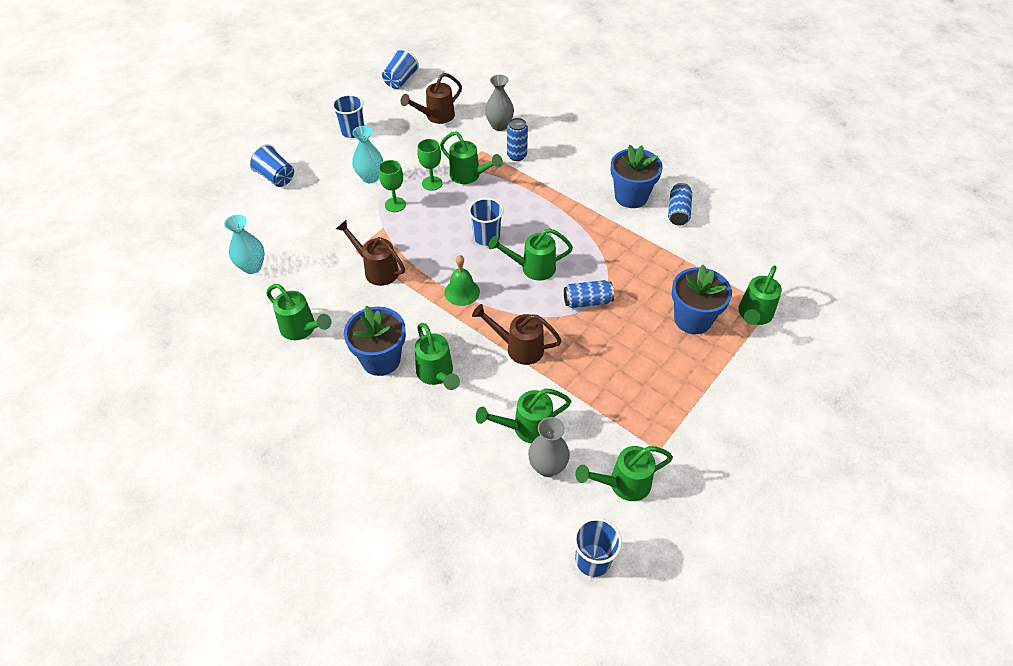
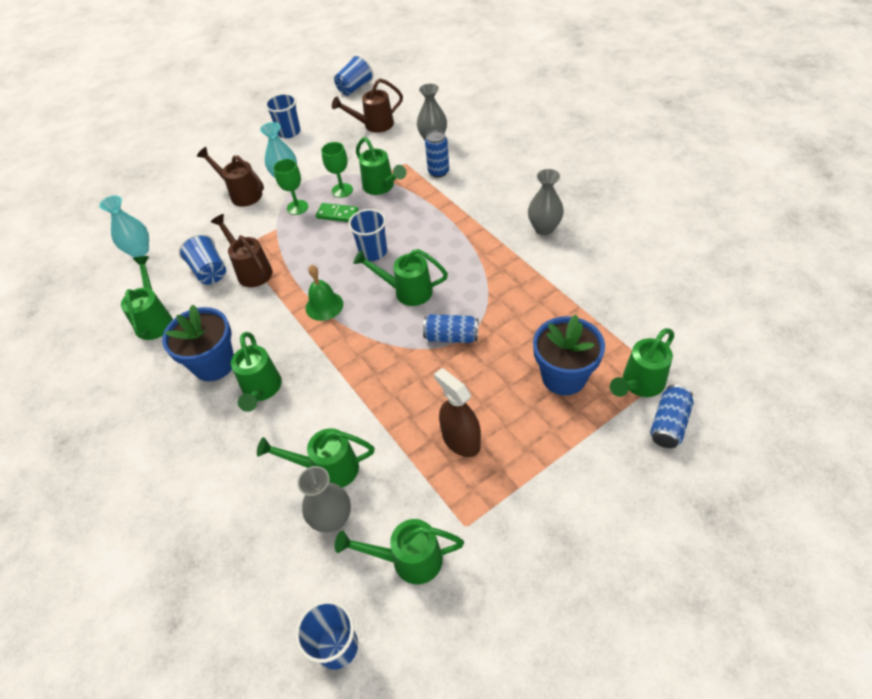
camera: 20 degrees right, 0 degrees up
blue cup [249,144,294,187] -> blue cup moved to [178,234,226,285]
green watering can [266,284,332,340] -> green watering can turned 150 degrees counterclockwise [121,256,173,340]
brown watering can [472,304,562,365] -> brown watering can moved to [197,147,264,207]
blue flower pot [611,145,663,208] -> grey vase [528,169,564,235]
blue can [668,183,692,226] -> blue can moved to [650,385,693,448]
none -> green domino [316,203,359,222]
none -> brown spray bottle [434,368,481,457]

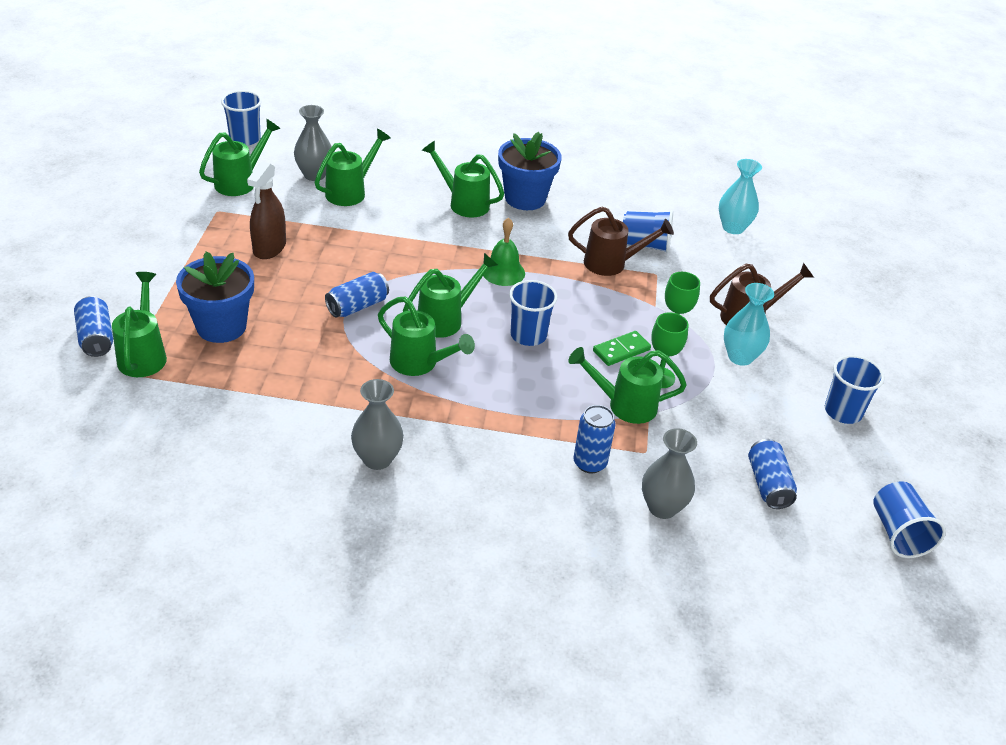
camera: 125 degrees right, 10 degrees down
green watering can [121,256,173,340] -> green watering can moved to [378,296,475,376]
brown watering can [332,79,403,133] -> blue can [748,439,797,509]
brown spray bottle [434,368,481,457] -> brown spray bottle turned 105 degrees clockwise [247,161,286,259]

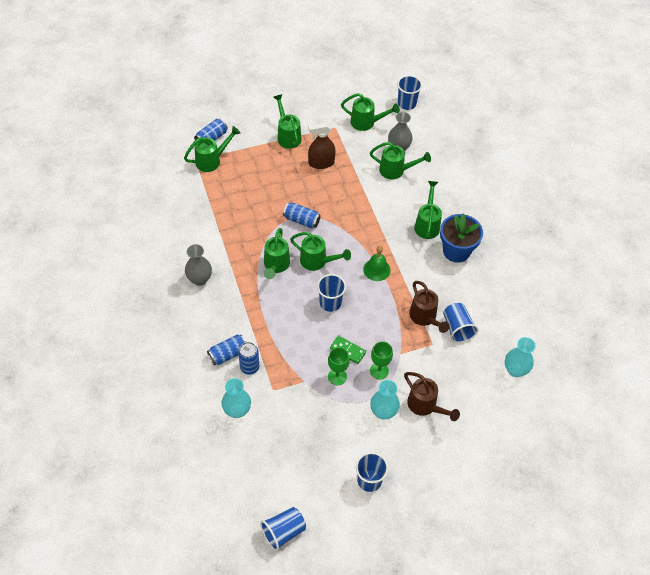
camera: 65 degrees right, 15 degrees up
blue flower pot [176,251,254,343] -> none
green watering can [568,347,687,424] -> green watering can moved to [274,94,302,149]
grey vase [642,428,697,519] -> turquoise vase [221,378,251,418]
blue can [748,439,797,509] -> blue can moved to [207,334,246,366]

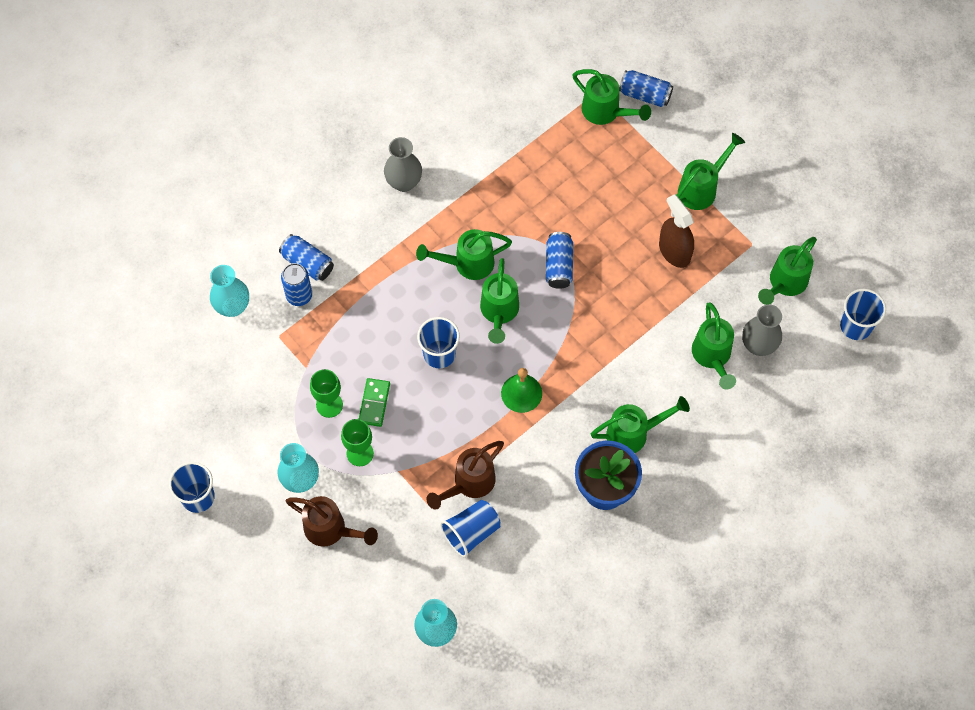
camera: 70 degrees right, 10 degrees up
blue cup [260,507,306,551] -> none
green watering can [341,93,400,131] -> green watering can turned 45 degrees clockwise [758,237,817,305]
brown watering can [404,372,460,421] -> brown watering can turned 90 degrees counterclockwise [286,496,378,547]

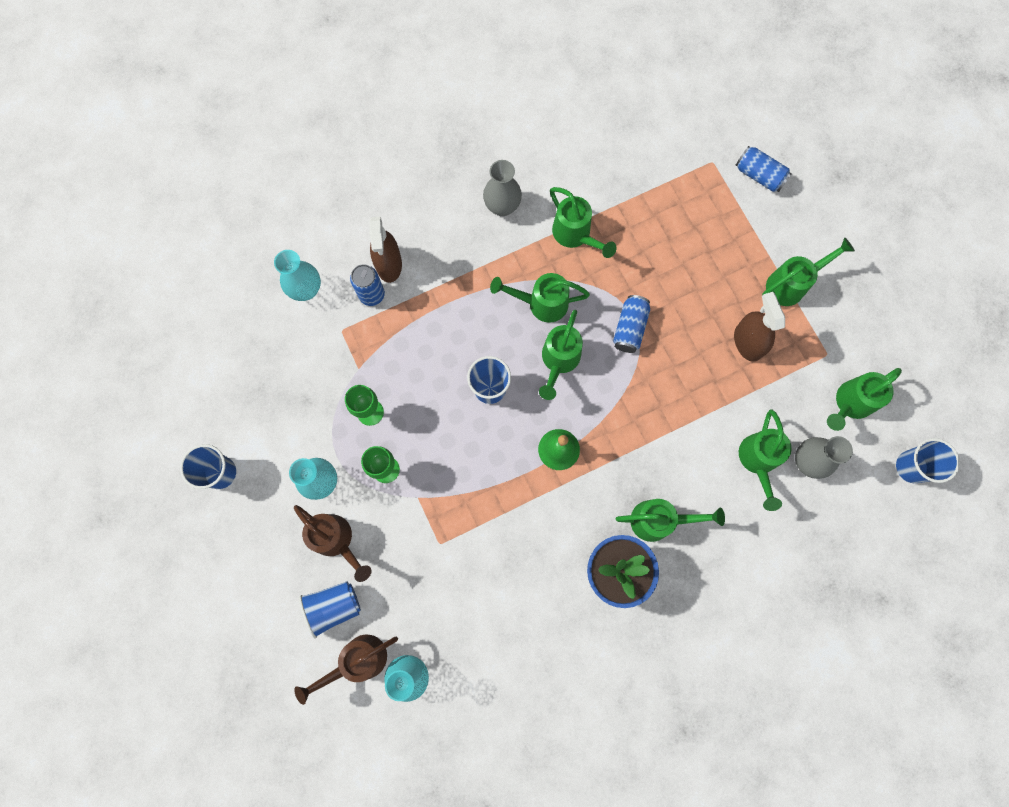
camera: 15 degrees right, 10 degrees up
blue can [279,234,334,281] -> brown spray bottle [369,216,402,283]
green domino [359,378,390,427] -> none
brown watering can [427,441,504,510] -> brown watering can moved to [294,635,398,705]
blue cup [440,500,500,558] -> blue cup moved to [299,582,361,639]
green watering can [572,69,651,125] -> green watering can moved to [550,187,617,258]

